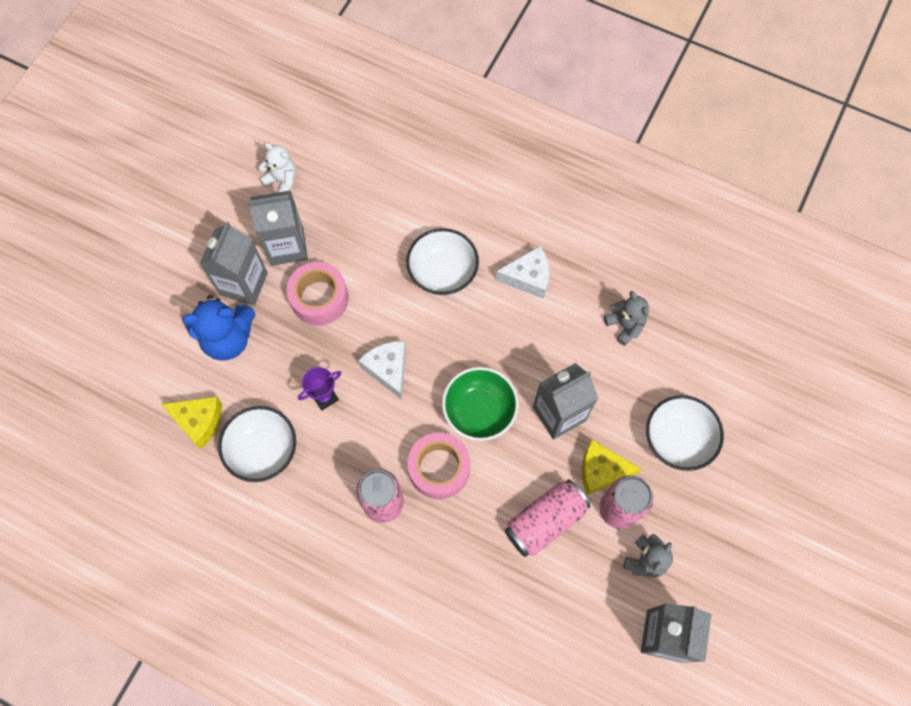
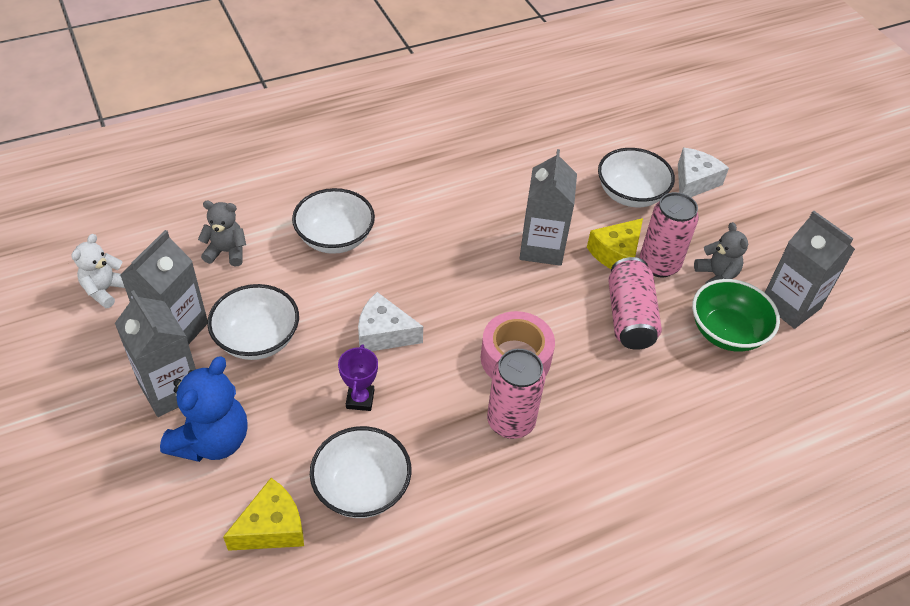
camera: 55 degrees left, 20 degrees down
white teddy bear [259,143,296,192] -> white teddy bear turned 45 degrees counterclockwise [71,234,125,308]
pink tape [287,262,348,326] -> white bowl [207,284,299,360]
green bowl [442,367,519,441] -> green bowl moved to [692,279,780,352]
white cheese [495,246,549,299] -> white cheese moved to [678,147,729,197]
grey teddy bear [604,291,649,346] -> grey teddy bear moved to [198,201,246,267]

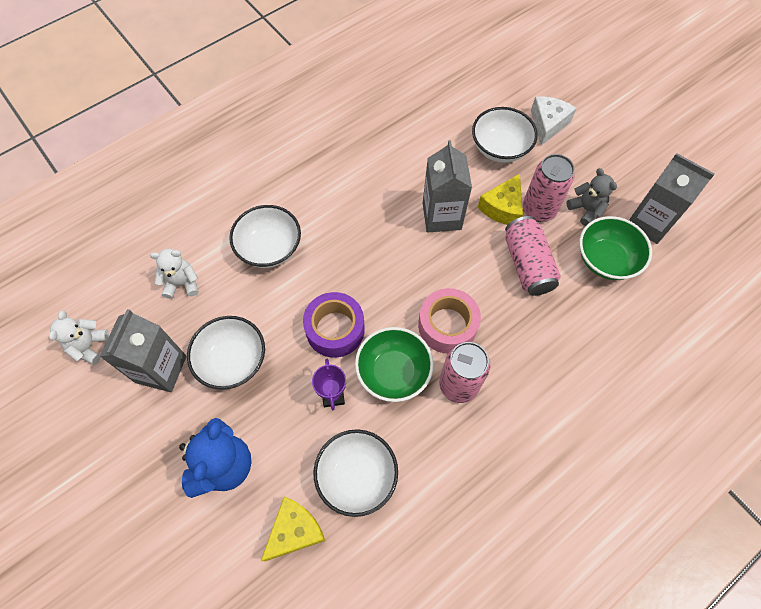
camera: 10 degrees left, 15 degrees up
grey carton [115,290,196,417] -> none
grey teddy bear [198,201,246,267] -> white teddy bear [150,249,199,299]
white cheese [358,292,423,351] -> purple tape [303,292,365,358]
none -> green bowl [355,327,434,402]

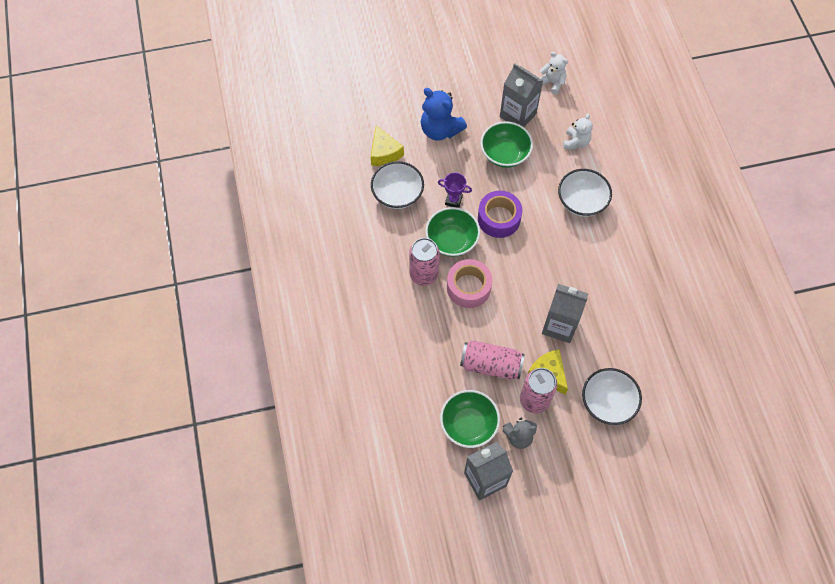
camera: 115 degrees right, 0 degrees up
white bowl [187,316,265,390] -> green bowl [480,121,533,168]
white cheese [531,97,577,145] -> none

